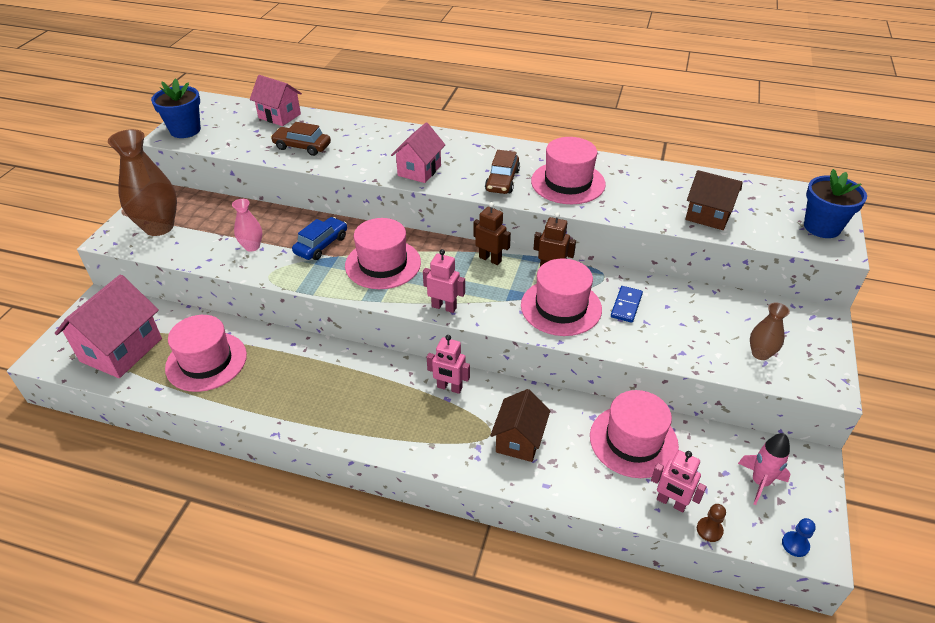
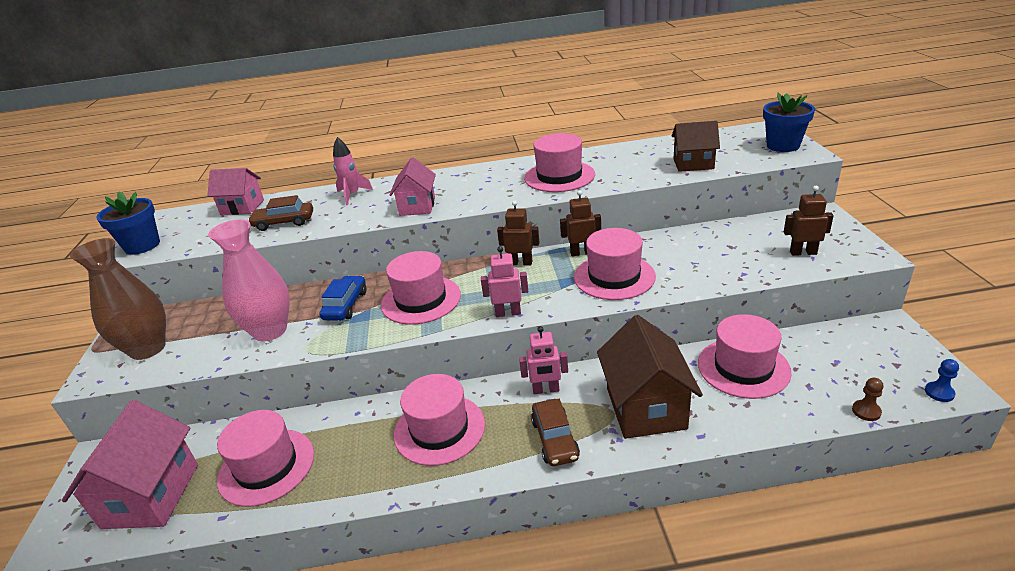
camera: 20 degrees left, 10 degrees down
pink vase [232,199,262,252] -> pink vase [208,219,290,341], size x1.98
brown car [485,150,520,194] -> brown car moved to [531,399,580,466]
brown house [490,389,550,462] -> brown house [597,315,703,439], size x1.58
blue domino [611,286,643,323] -> none
pink robot [651,450,706,513] -> none
pink rocket [738,433,791,505] -> pink rocket moved to [333,137,373,205]
brown vase [750,302,790,360] -> brown robot [784,186,834,256]
none -> pink hat [394,374,485,466]

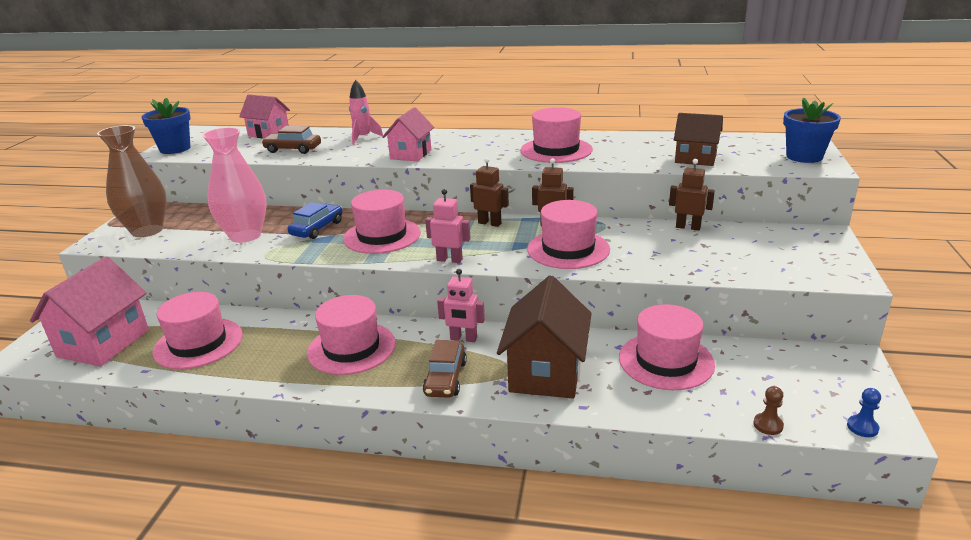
camera: 15 degrees right, 5 degrees down
brown robot [784,186,834,256] -> brown robot moved to [669,159,715,230]

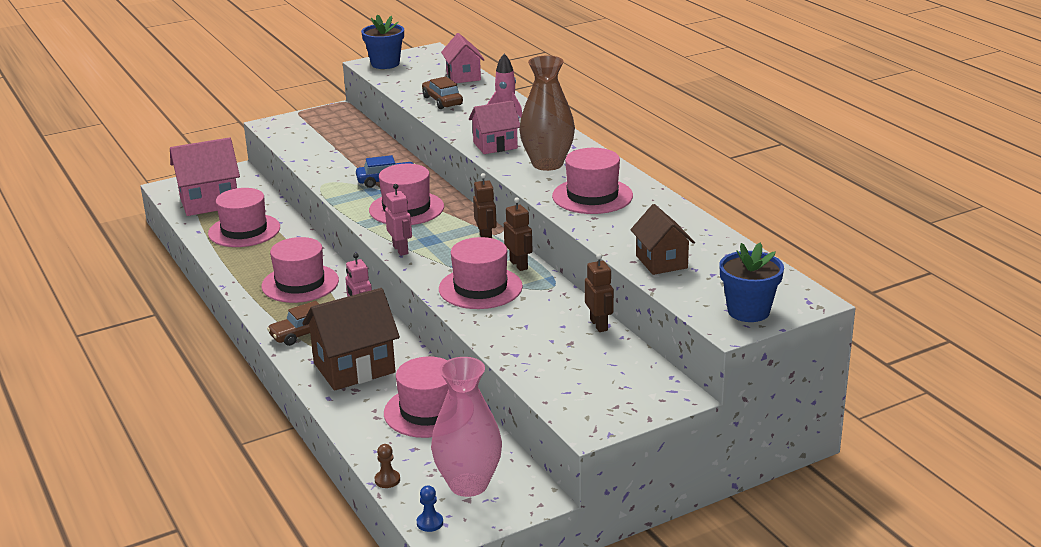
camera: 50 degrees right, 0 degrees up
brown vase [97,125,167,237] -> brown vase moved to [519,55,575,171]
pink vase [202,127,267,243] -> pink vase moved to [431,357,502,497]

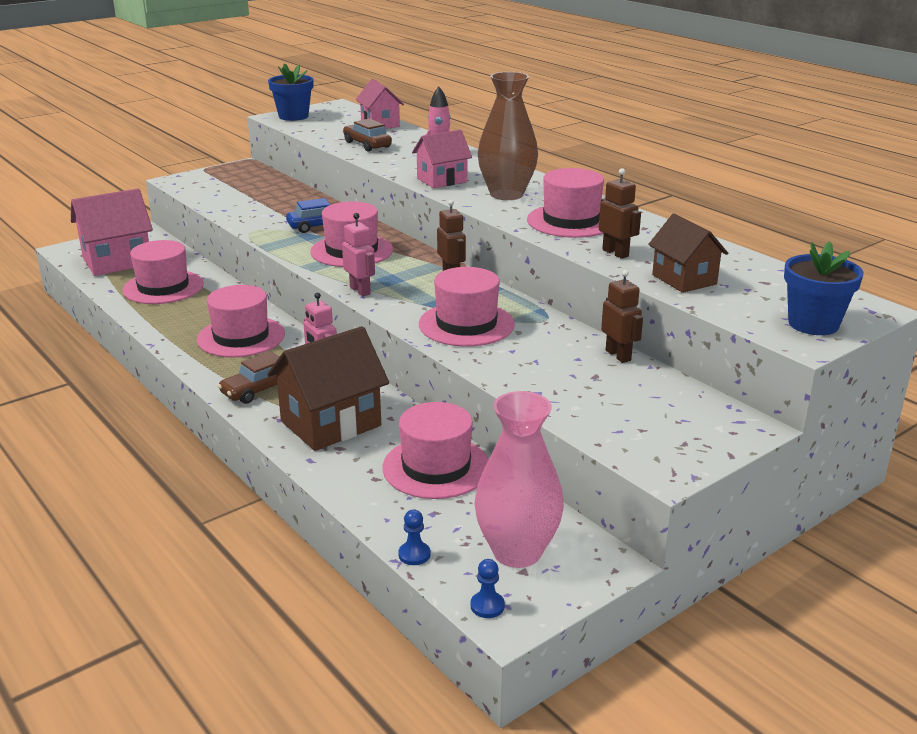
camera: 10 degrees left, 0 degrees up
brown pawn [375,444,400,488] -> blue pawn [398,510,430,565]
brown robot [504,198,532,271] -> brown robot moved to [599,168,641,259]

